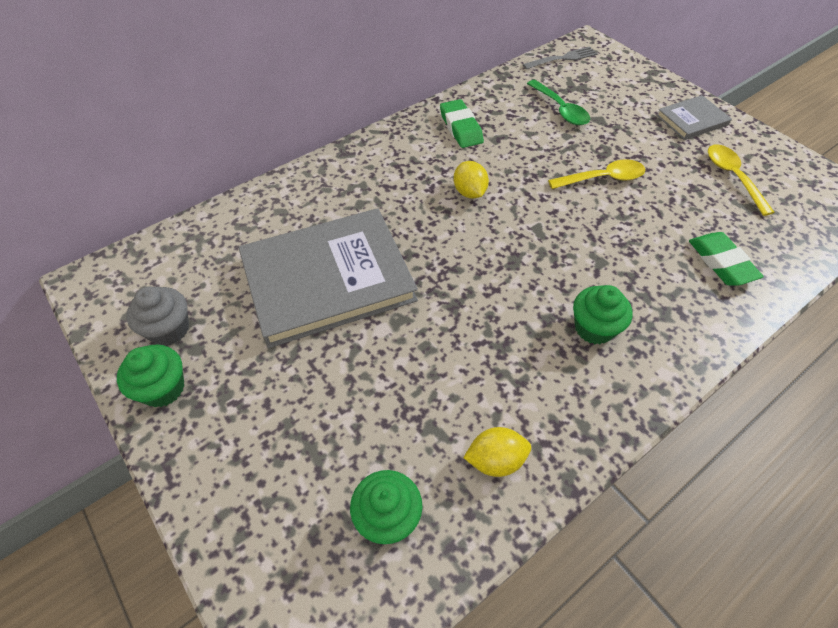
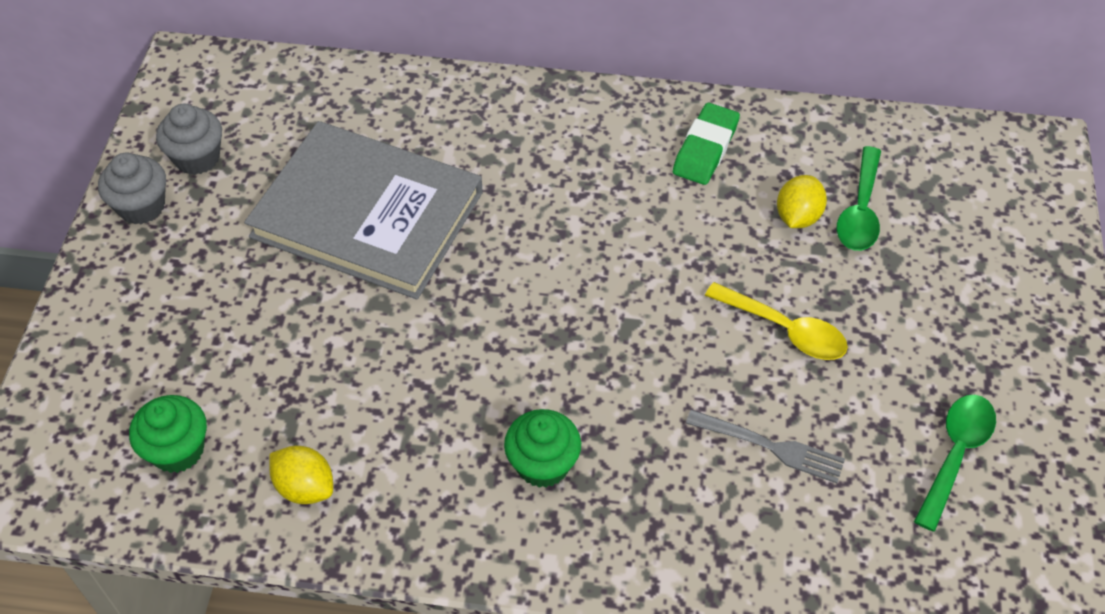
camera: 45 degrees right, 0 degrees up
green cupcake [117,344,184,407] -> grey cupcake [98,153,166,224]
yellow lemon [454,161,489,199] -> yellow lemon moved to [777,175,827,228]
grey fork [523,47,598,69] -> grey fork moved to [686,410,845,483]
grey book [656,95,732,140] -> none
green eraser [689,232,764,286] -> none
yellow spoon [708,144,775,216] -> green spoon [914,395,996,532]

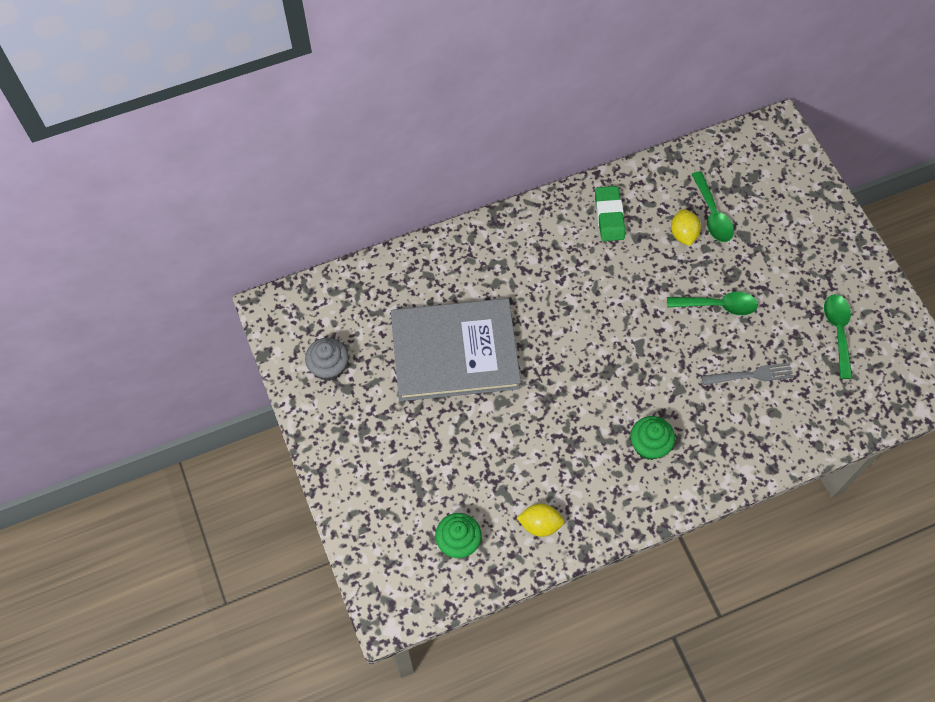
camera: 30 degrees left, 10 degrees up
grey cupcake [98,153,166,224] -> none
yellow spoon [705,282,848,360] -> green spoon [667,292,758,315]

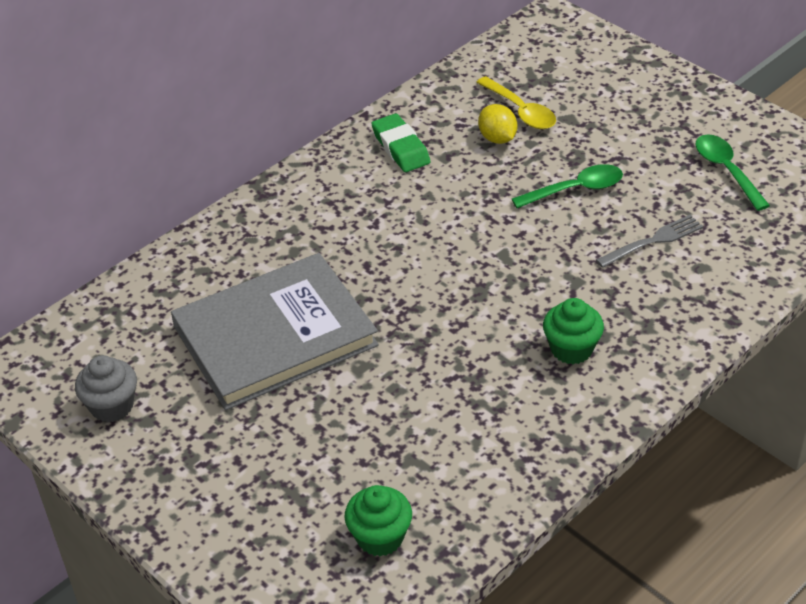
camera: 20 degrees left, 20 degrees down
yellow lemon [517,504,564,537] -> none
green spoon [691,171,734,242] -> yellow spoon [476,76,556,129]

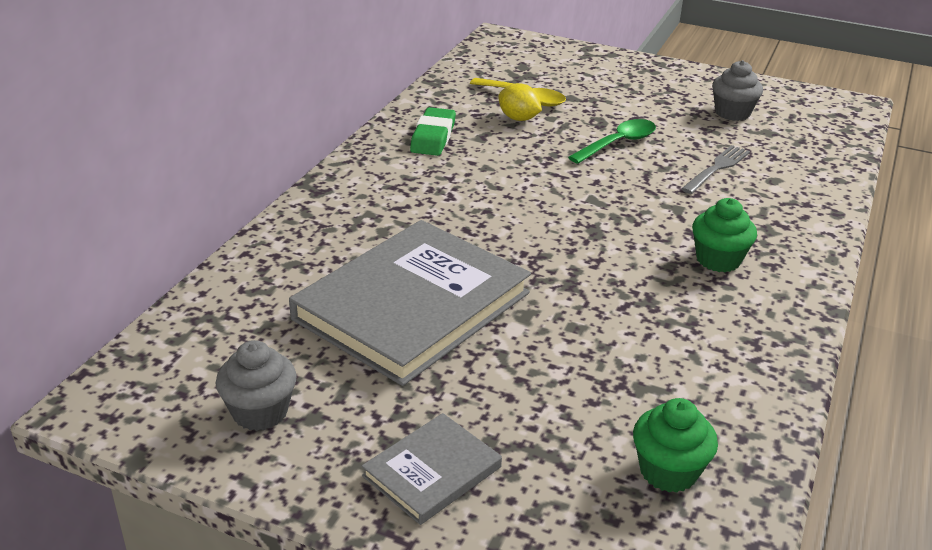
camera: 25 degrees left, 10 degrees down
green eraser [371,113,431,172] -> green eraser turned 60 degrees clockwise [410,107,456,156]
green spoon [695,134,770,211] -> grey cupcake [712,60,763,121]
none -> grey book [362,413,502,525]

